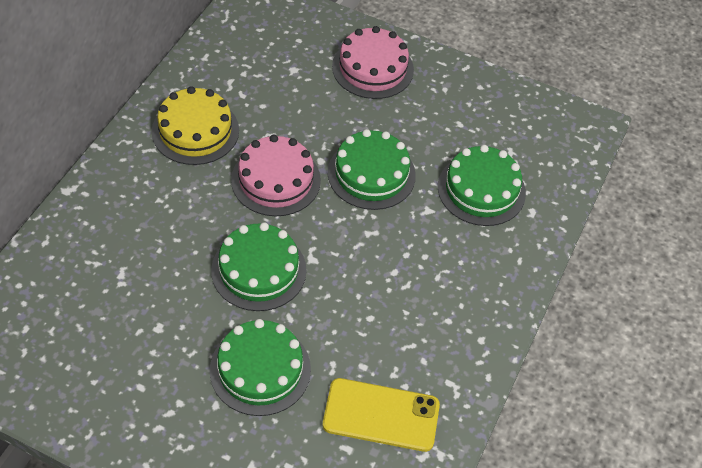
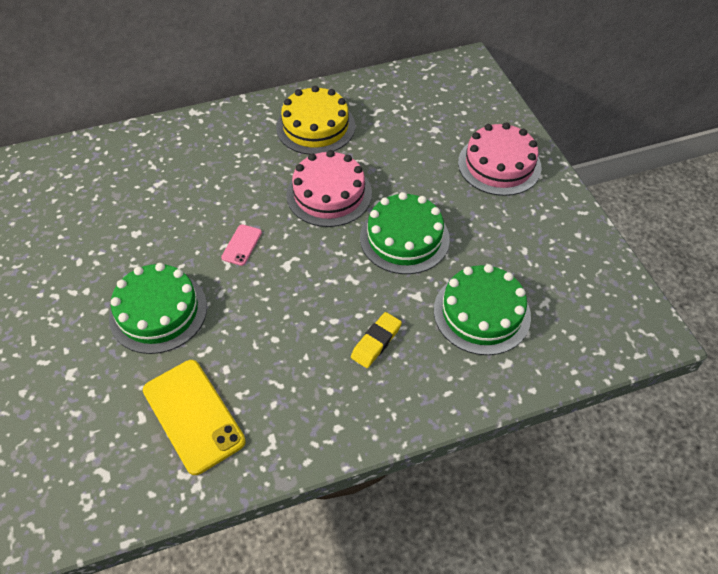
camera: 50 degrees right, 0 degrees up
green cake [211,222,307,311] -> pink phone [221,224,262,266]
none -> yellow eraser [351,312,402,368]

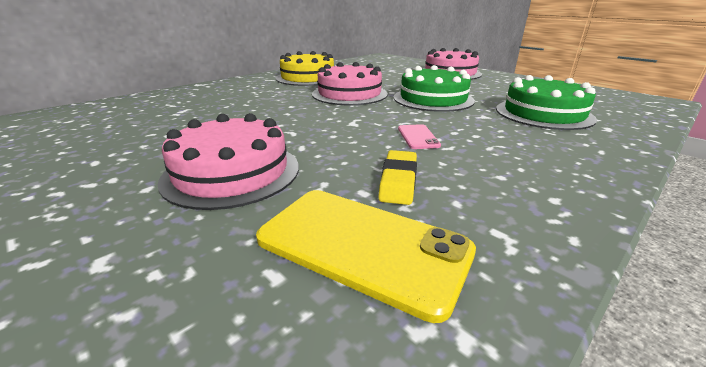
camera: 25 degrees left, 25 degrees down
green cake [109,263,207,354] -> pink cake [157,113,299,210]
pink phone [221,224,262,266] -> pink phone moved to [398,124,441,149]
yellow eraser [351,312,402,368] -> yellow eraser moved to [378,150,417,205]

